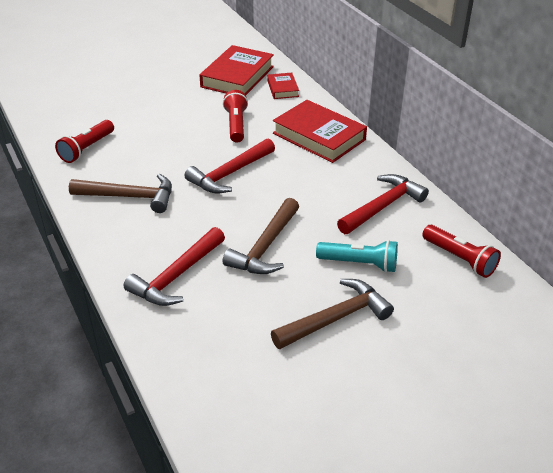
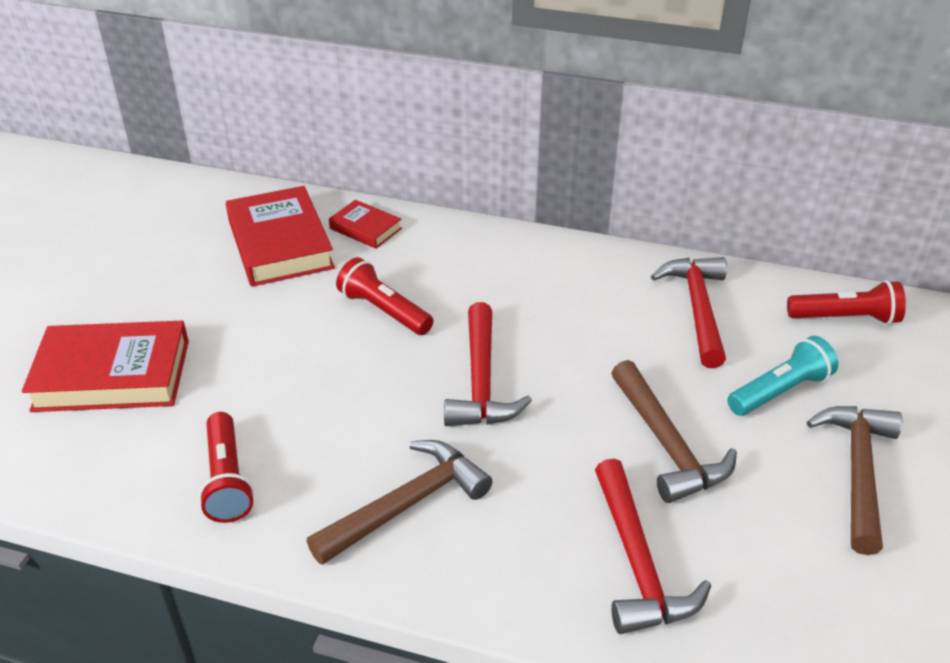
camera: 45 degrees left, 0 degrees up
red book [273,100,367,163] -> red book moved to [22,321,189,412]

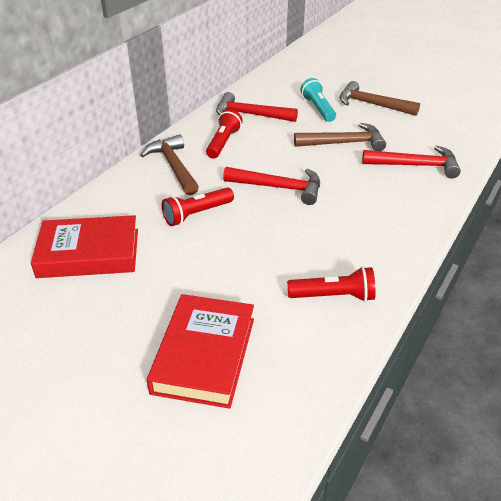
camera: 75 degrees left, 0 degrees up
brown hammer [307,440,492,565] -> brown hammer moved to [140,134,199,195]
red book [329,200,402,249] -> none
red flashlight [787,280,906,325] -> red flashlight moved to [206,109,243,159]

